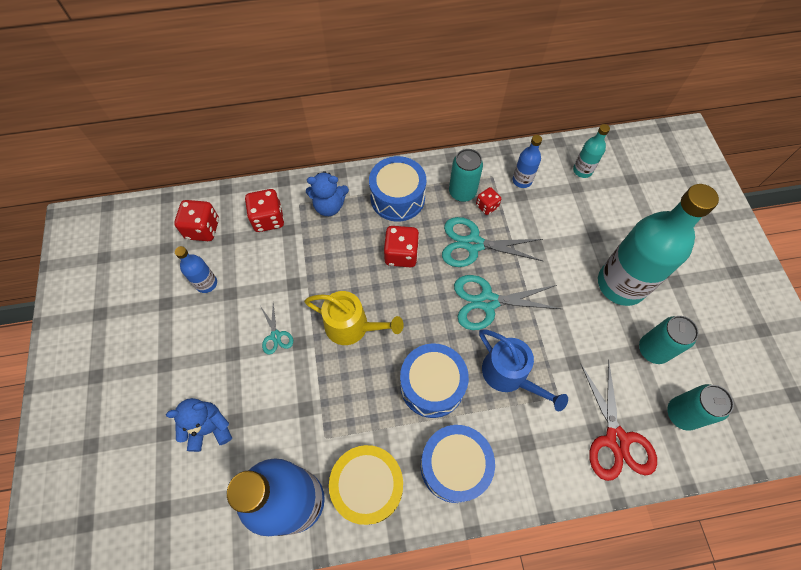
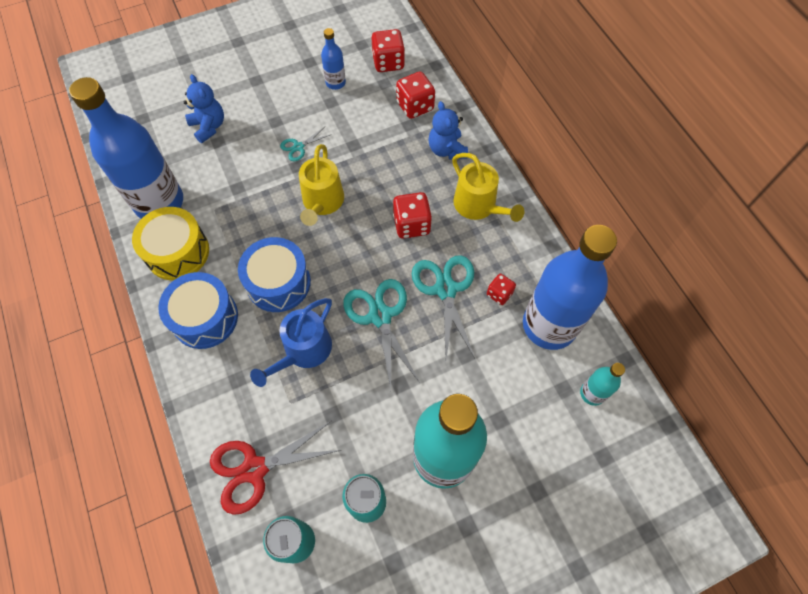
camera: 75 degrees right, 0 degrees up
blue drum [369,156,426,222] -> yellow watering can [452,153,524,222]
turquoise can [449,149,483,202] -> none
blue bottle [513,135,542,188] -> blue bottle [523,225,617,350], size x2.25

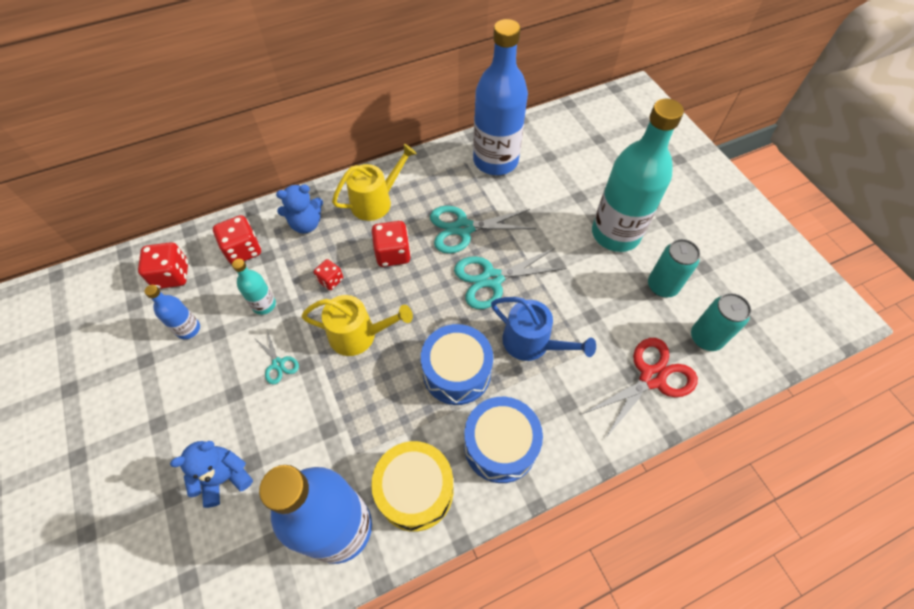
camera: 90 degrees left, 5 degrees down
red scissors [210,421,341,515] -> red scissors turned 105 degrees counterclockwise [583,338,698,439]
red dice [487,274,516,305] -> red dice moved to [314,259,343,290]
turquoise bottle [580,363,625,406] -> turquoise bottle moved to [232,259,276,315]

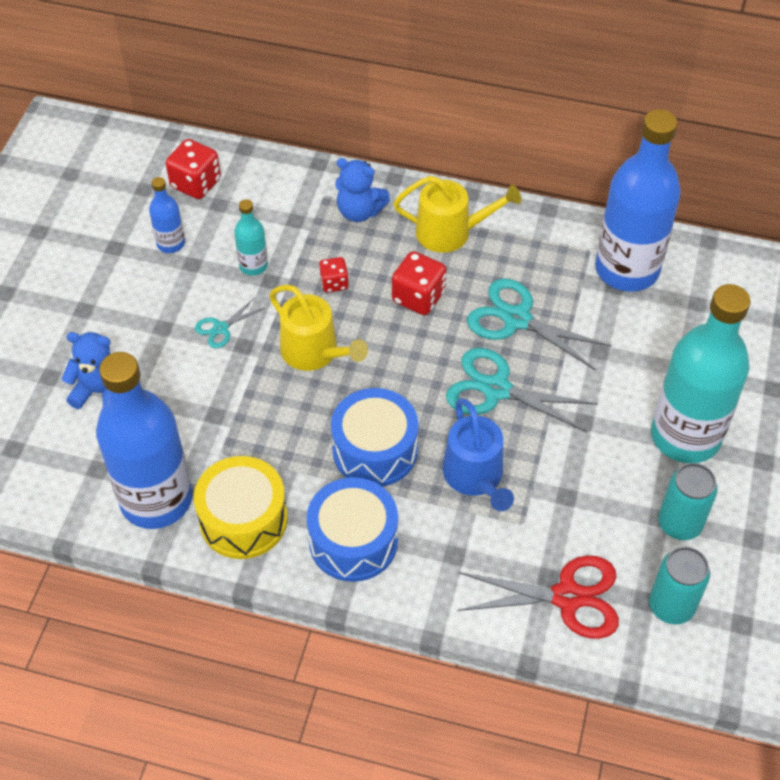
camera: 40 degrees right, 5 degrees down
red dice [213,215,261,265] -> none
turquoise scissors [254,331,299,384] -> turquoise scissors turned 45 degrees clockwise [195,297,265,348]

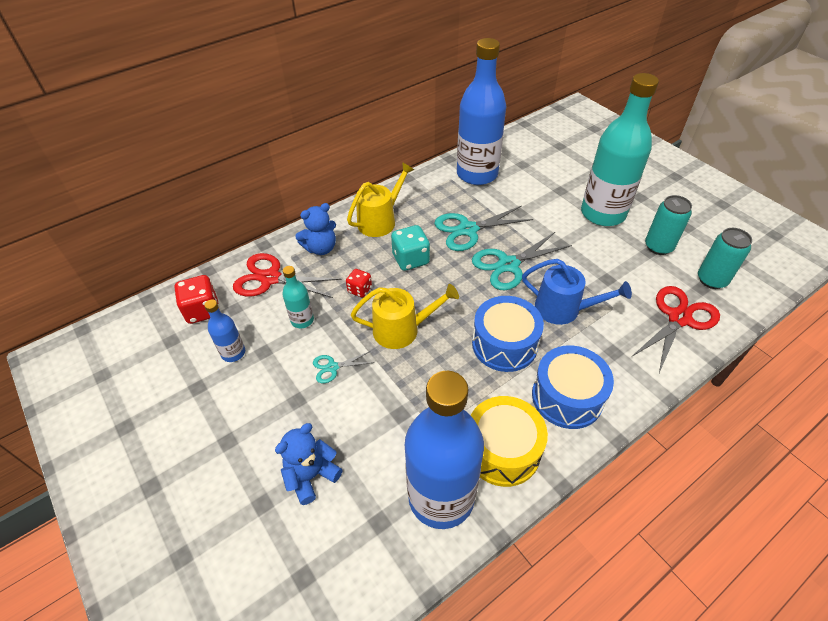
camera: 50 degrees left, 5 degrees down
turquoise scissors [195,297,265,348] -> turquoise scissors turned 75 degrees clockwise [313,351,374,383]
red dice [392,251,446,315] -> turquoise dice [391,225,430,271]
none -> red scissors [233,253,342,298]

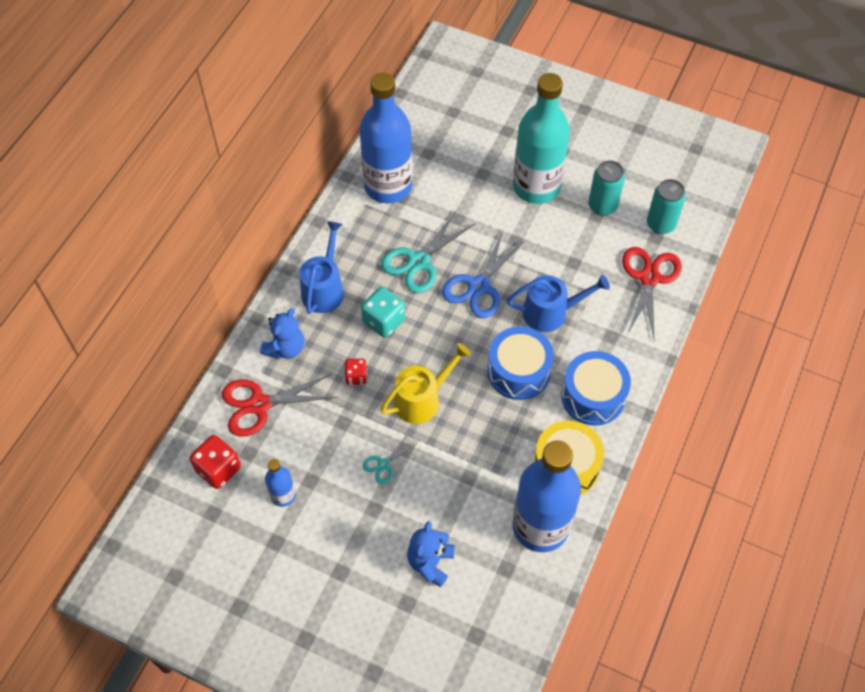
camera: 30 degrees left, 10 degrees up
turquoise bottle [282,266,314,328] -> none
yellow watering can [347,162,414,237] -> blue watering can [300,221,344,314]
turquoise scissors [472,231,572,290] -> blue scissors [442,230,526,318]

